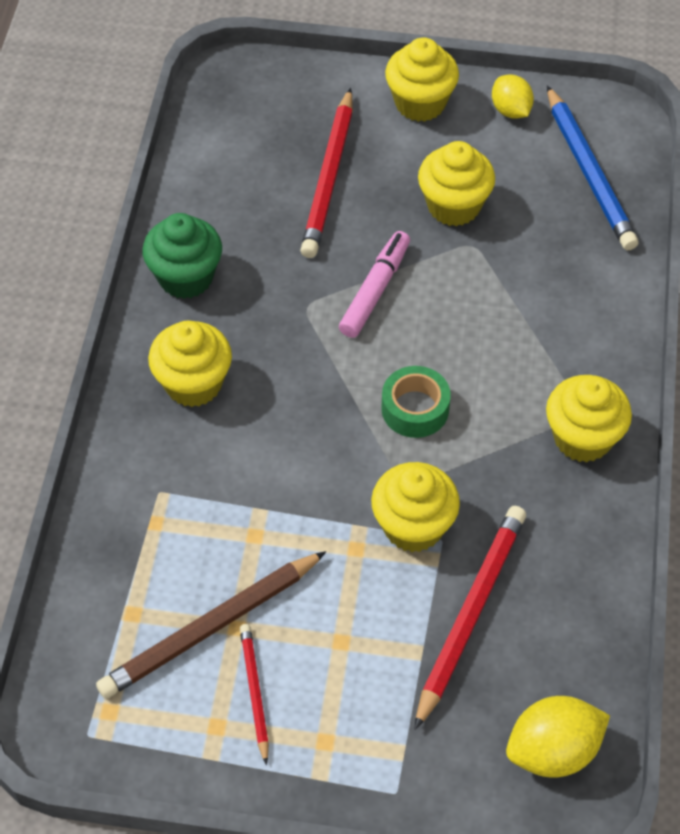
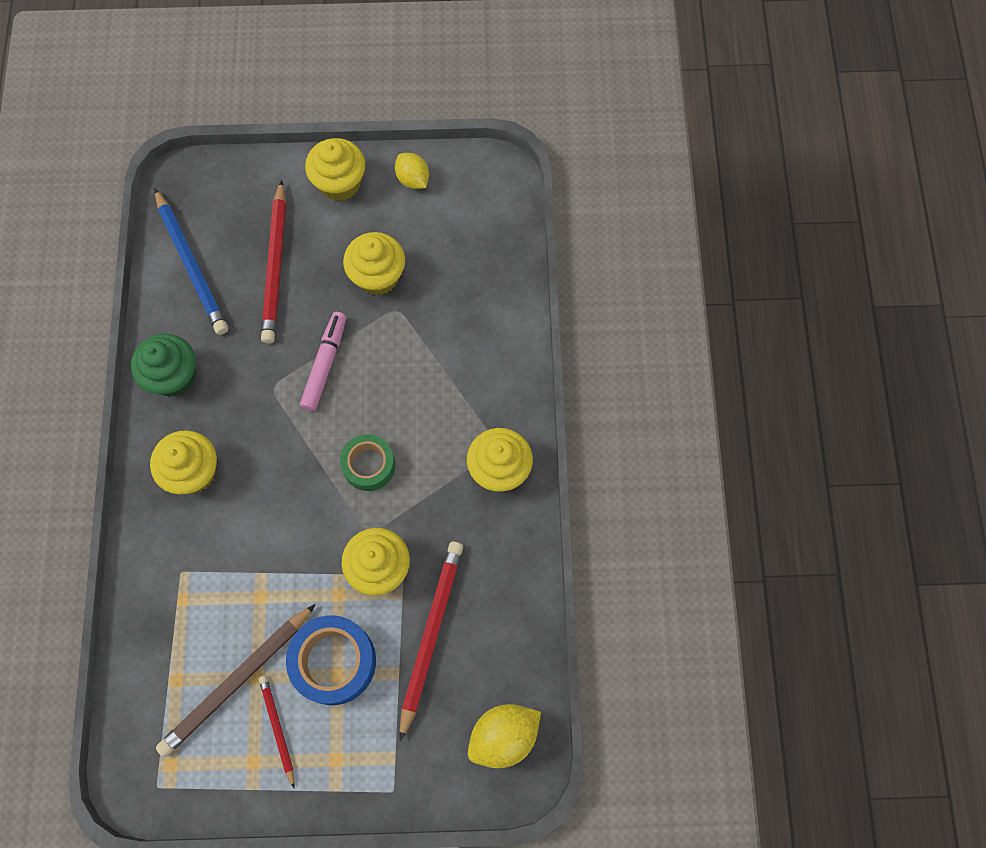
camera: 10 degrees left, 15 degrees up
blue pencil [547,86,638,250] -> blue pencil moved to [154,188,228,335]
none -> blue tape [286,615,376,705]

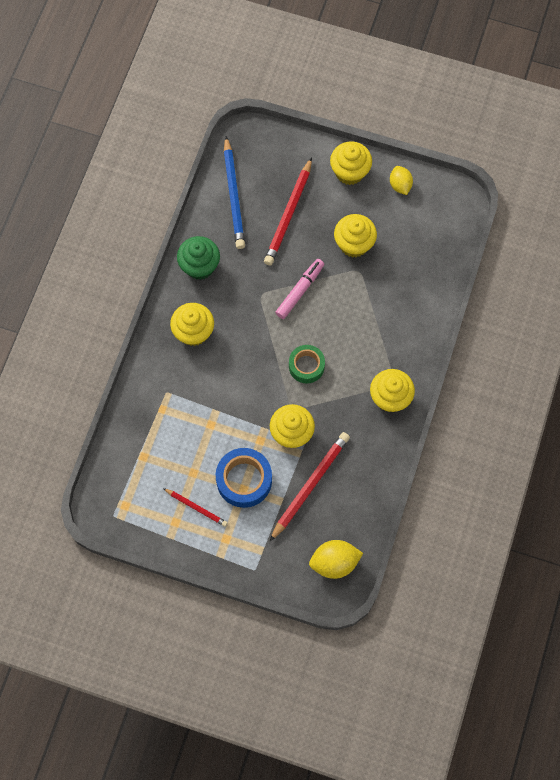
camera: 20 degrees right, 0 degrees up
brown pencil [156,604,316,757] -> none
red pencil [259,675,295,788] -> red pencil turned 120 degrees clockwise [163,488,228,527]

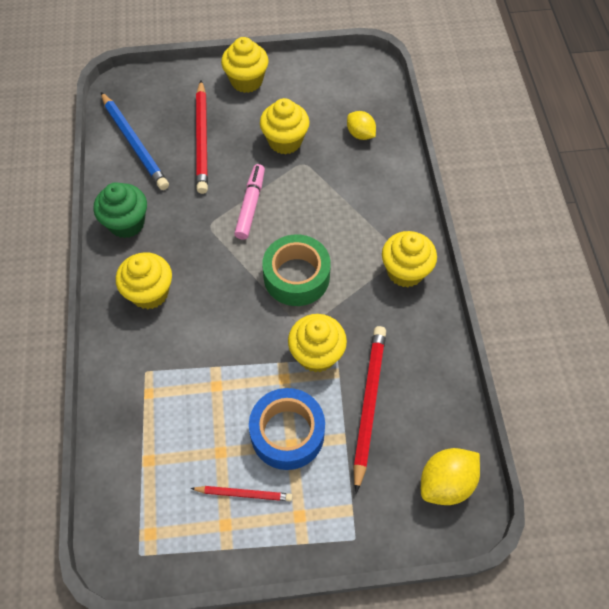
camera: 25 degrees left, 10 degrees down
green tape [289,345,325,384] -> green tape [262,234,331,306], size x1.50
yellow lemon [390,166,413,195] -> yellow lemon moved to [347,111,376,140]

